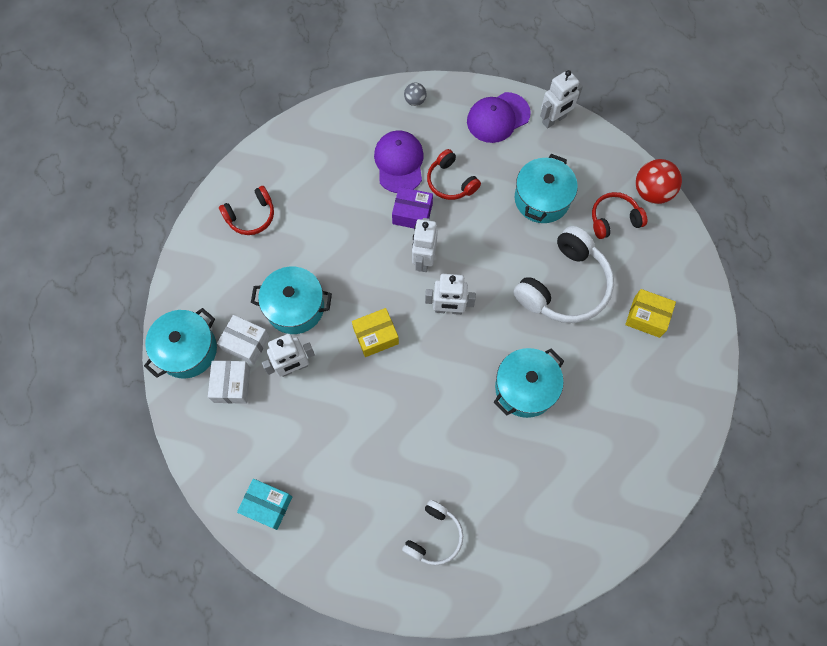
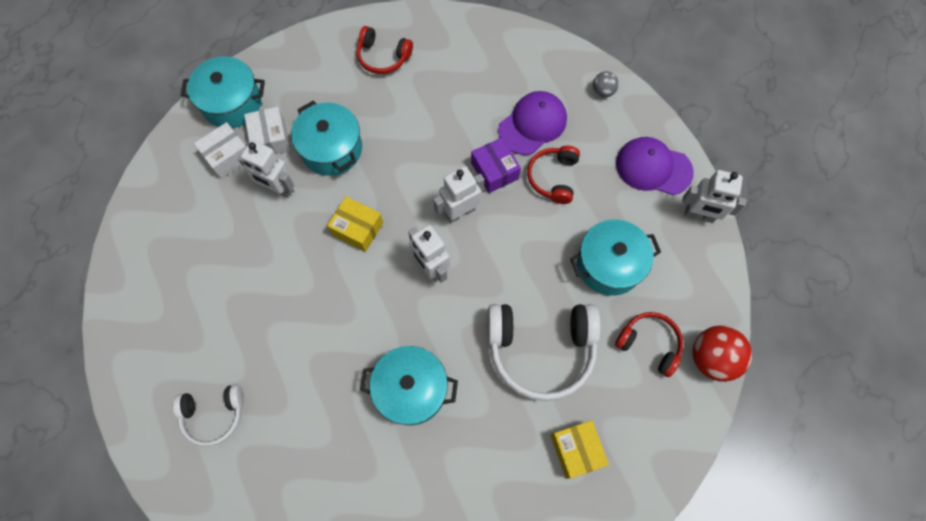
camera: 50 degrees right, 0 degrees up
turquoise box [237,479,292,530] -> none

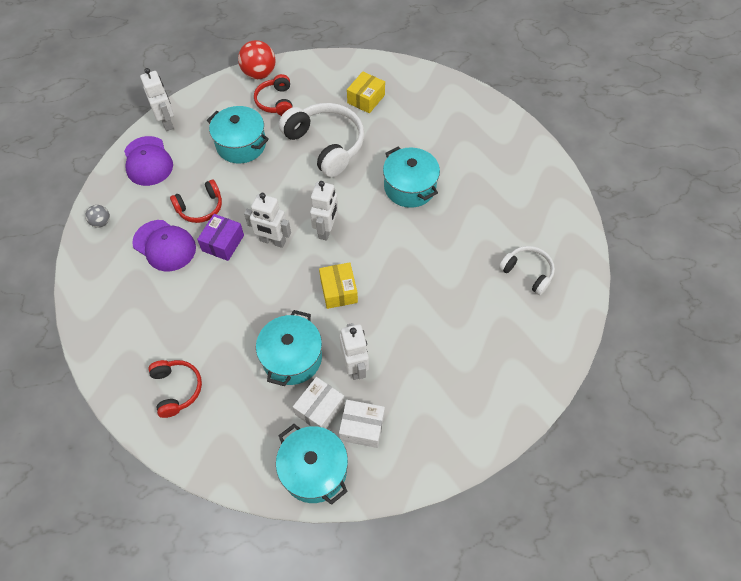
camera: 130 degrees left, 10 degrees down
purple cap [498,91,567,155] -> purple cap turned 150 degrees counterclockwise [132,220,196,271]

